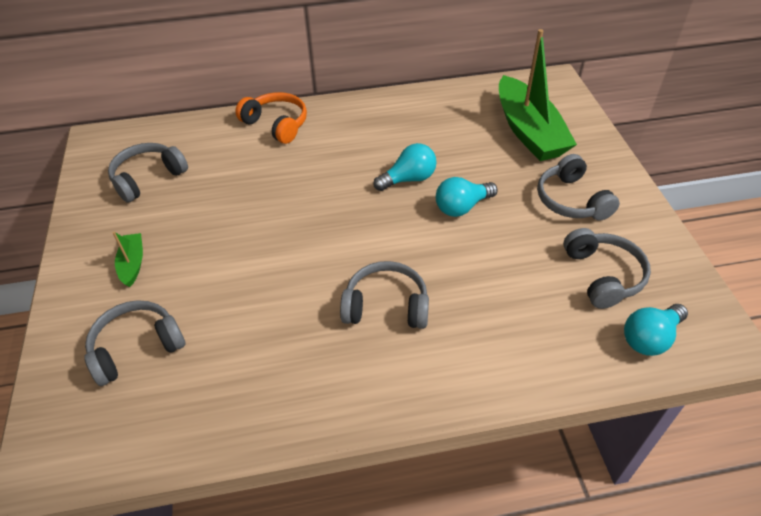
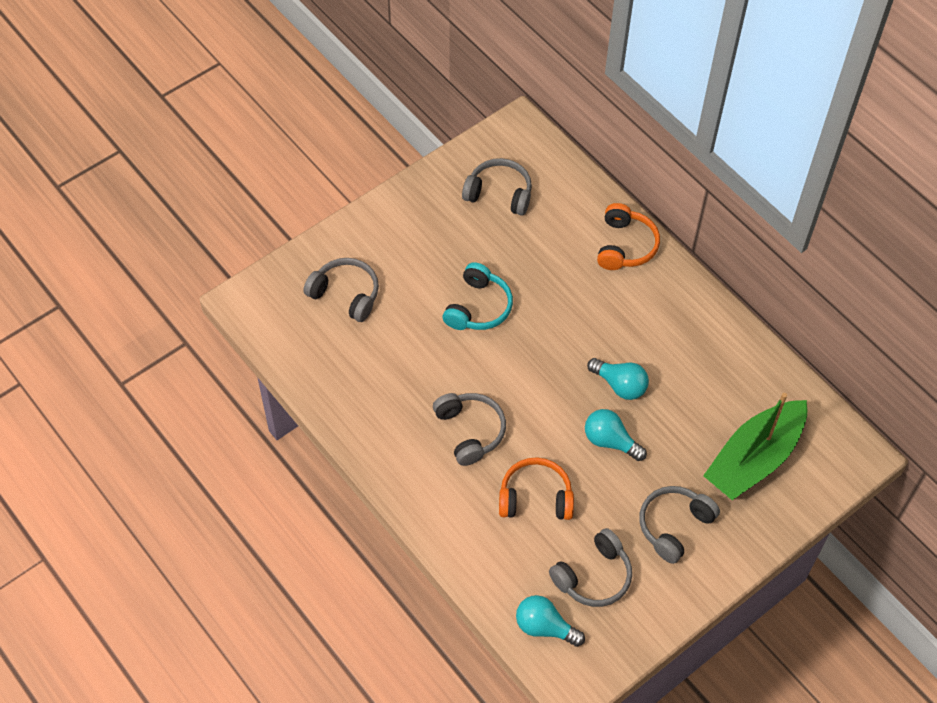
camera: 60 degrees right, 10 degrees up
green boat [113,232,143,287] -> none
none -> turquoise headphones [443,262,513,330]
none -> orange headphones [499,458,574,520]

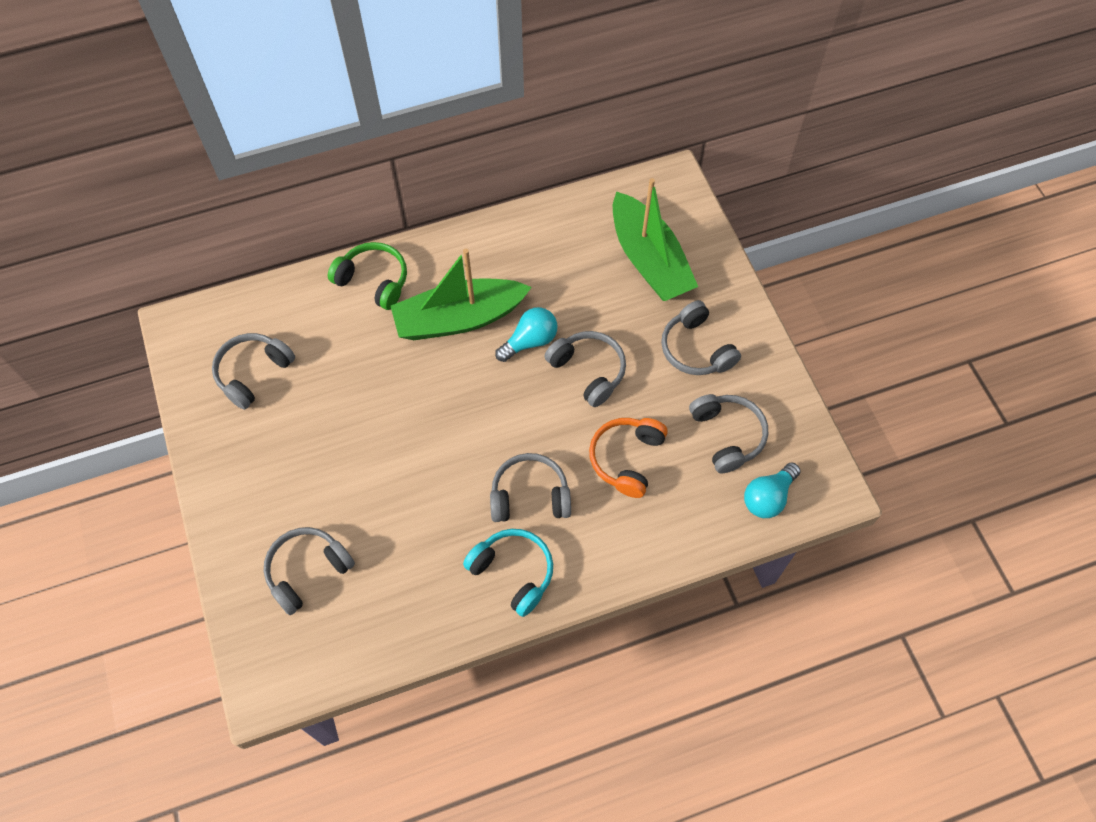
camera: 70 degrees left, 5 degrees up
turquoise headphones [443,262,513,330] -> turquoise headphones moved to [463,529,553,617]
turquoise light bulb [585,409,647,461] -> grey headphones [544,331,626,407]
orange headphones [597,203,660,270] -> green headphones [328,242,407,310]
none -> green boat [391,249,532,340]

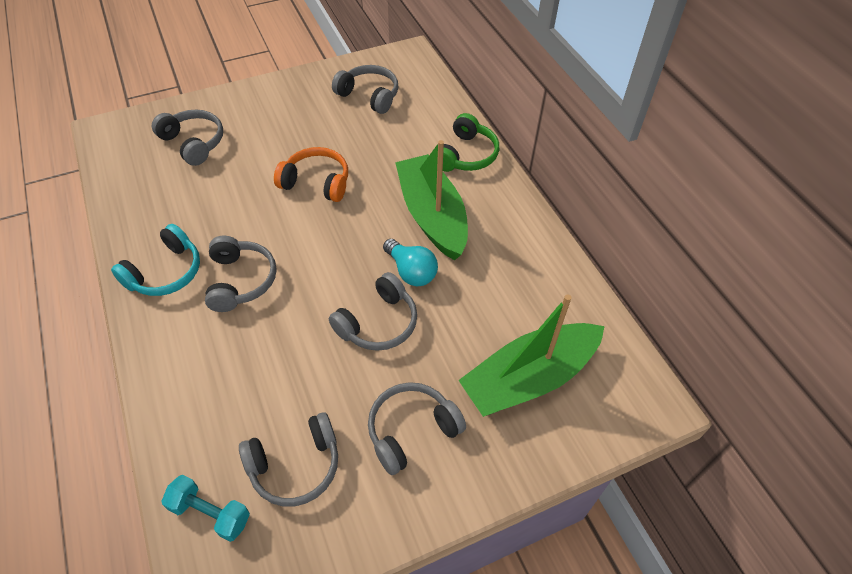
camera: 85 degrees right, 10 degrees down
orange headphones [589,418,668,498] -> orange headphones moved to [274,147,348,202]
turquoise light bulb [744,462,801,518] -> turquoise dumbbell [161,475,250,542]

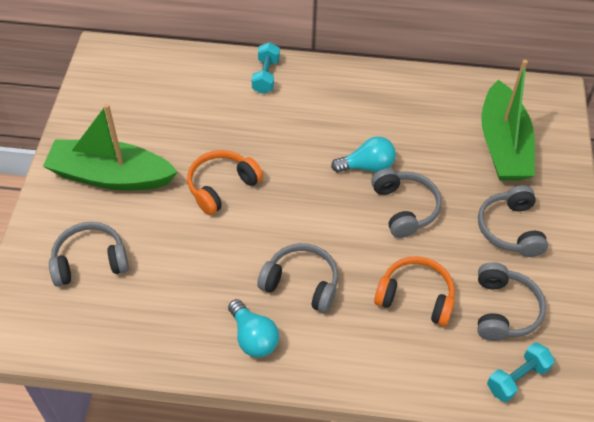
camera: 60 degrees left, 0 degrees up
turquoise headphones [111,224,200,296] -> turquoise light bulb [228,299,279,358]
grey headphones [332,65,398,114] -> none
green boat [395,140,468,260] -> green boat moved to [43,104,178,190]
green headphones [443,113,499,172] -> turquoise dumbbell [252,42,280,94]
none -> orange headphones [374,256,455,326]

